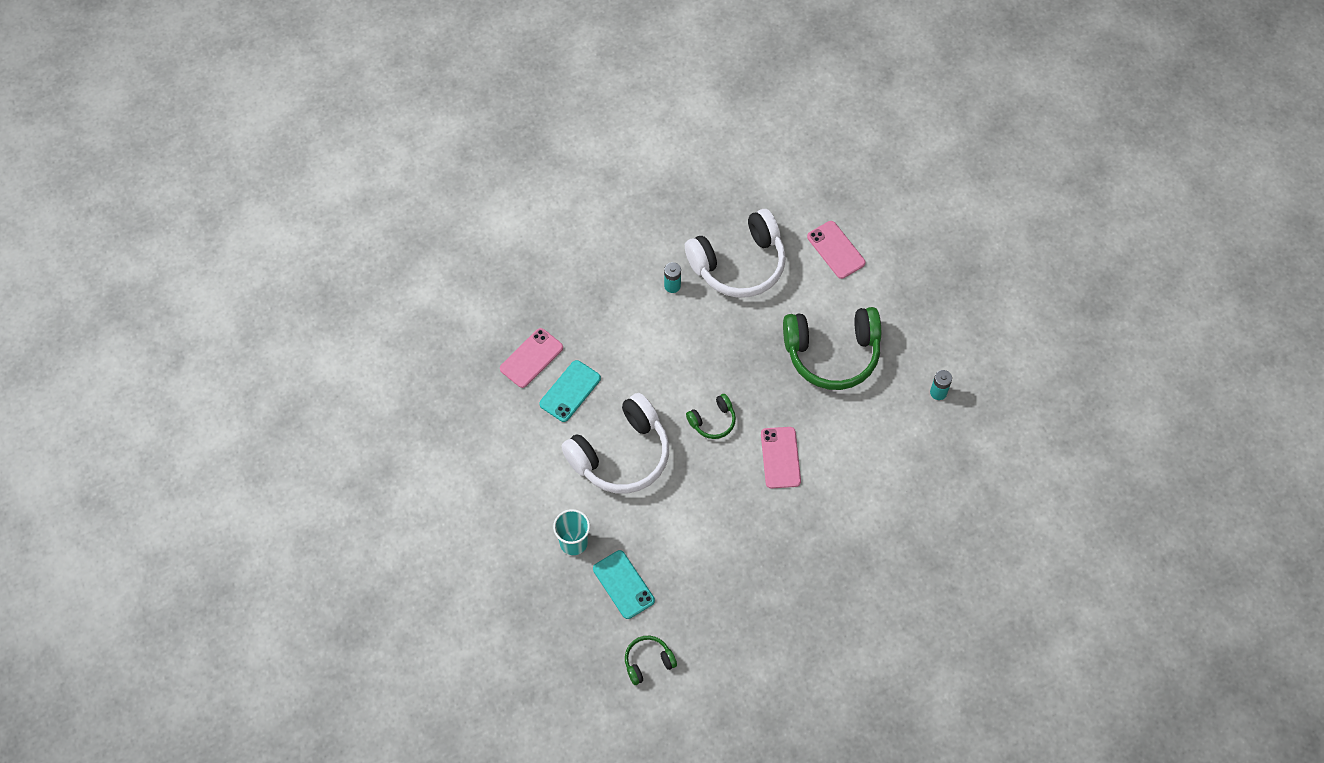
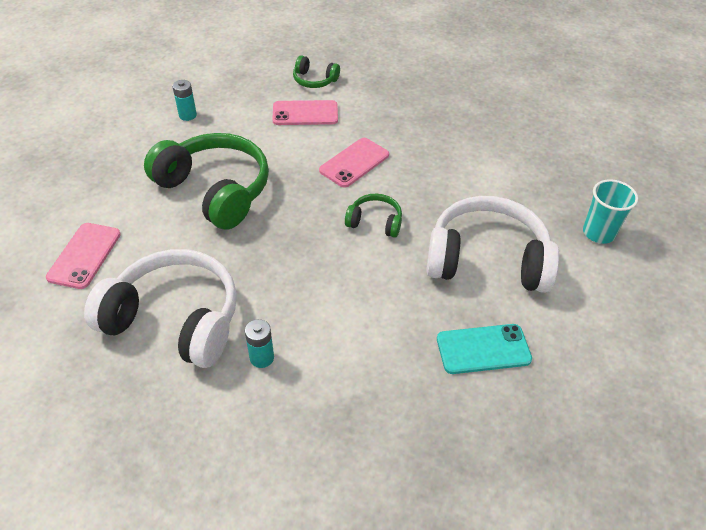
camera: 135 degrees left, 15 degrees down
pink phone [500,328,563,388] -> pink phone moved to [272,100,338,125]
turquoise phone [593,550,655,619] -> none
green headphones [625,636,677,685] -> green headphones moved to [293,55,340,88]

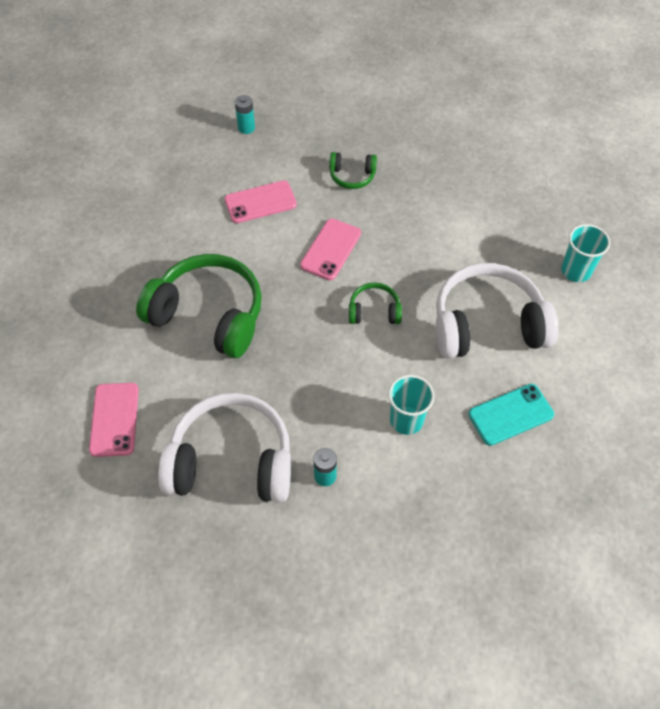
camera: 15 degrees left, 10 degrees up
turquoise battery [172,80,197,121] -> turquoise battery moved to [235,95,255,134]
green headphones [293,55,340,88] -> green headphones moved to [329,152,377,189]
none -> turquoise cup [388,375,434,435]

